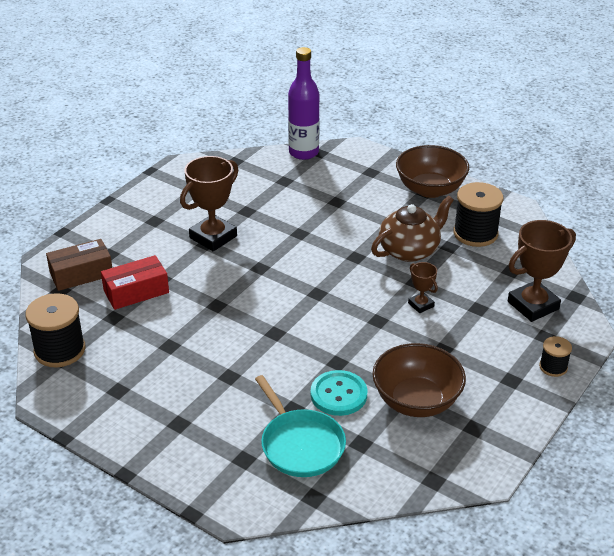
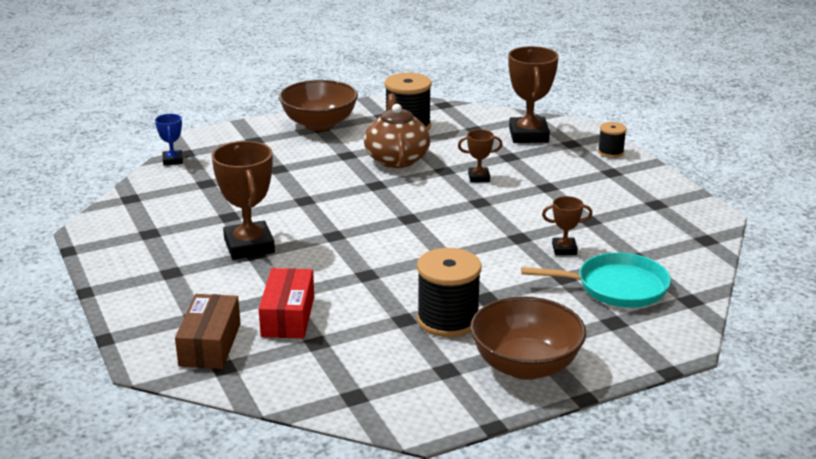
camera: 60 degrees left, 10 degrees down
black spool [26,293,85,367] -> black spool moved to [417,248,482,337]
purple bottle [288,47,320,160] -> blue trophy [155,114,183,165]
turquoise button [311,370,367,416] -> brown trophy [542,196,593,255]
brown bowl [372,343,466,417] -> brown bowl moved to [470,296,586,380]

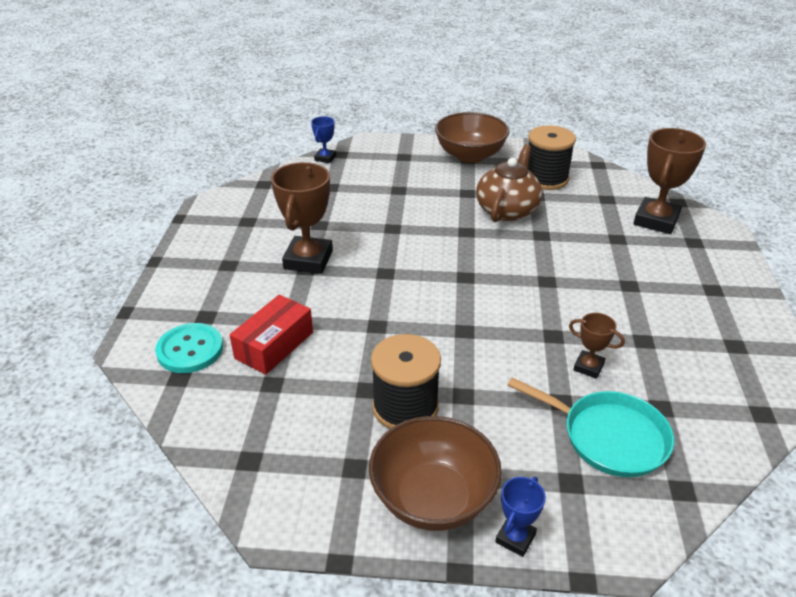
camera: 30 degrees right, 10 degrees up
brown box [175,294,241,369] -> turquoise button [155,323,223,373]
brown trophy [458,129,503,182] -> none
black spool [598,122,627,158] -> none
none -> blue trophy [495,477,546,557]

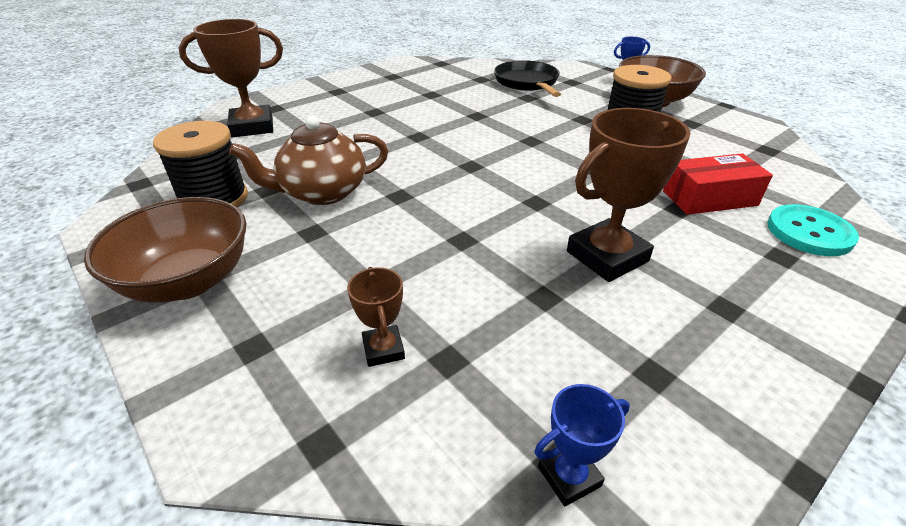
camera: 135 degrees left, 0 degrees up
blue trophy [311,116,336,163] -> blue trophy moved to [534,384,630,507]
turquoise pan [508,377,674,477] -> black pan [494,60,561,97]
brown trophy [569,313,625,379] -> brown trophy moved to [347,267,405,367]

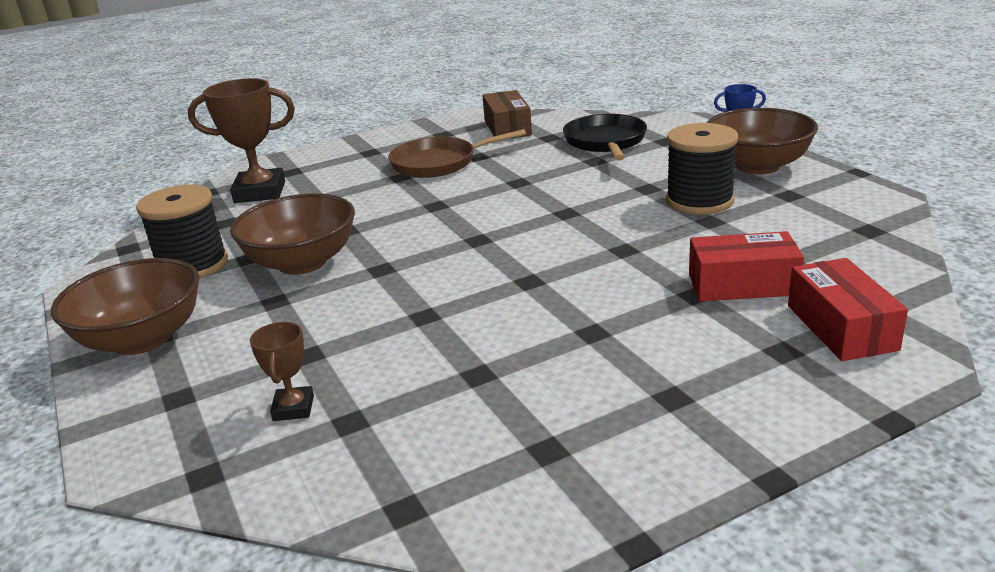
camera: 15 degrees right, 10 degrees down
brown teapot [229,116,388,205] -> brown bowl [230,193,355,275]
blue trophy [534,384,630,507] -> none
brown trophy [567,108,690,282] -> none
turquoise button [767,204,859,256] -> red box [788,258,908,361]
none -> brown pan [388,129,526,178]
none -> brown box [482,90,532,138]

